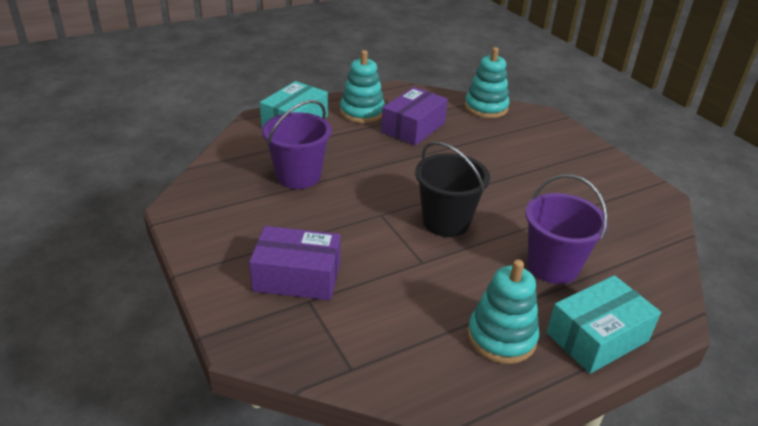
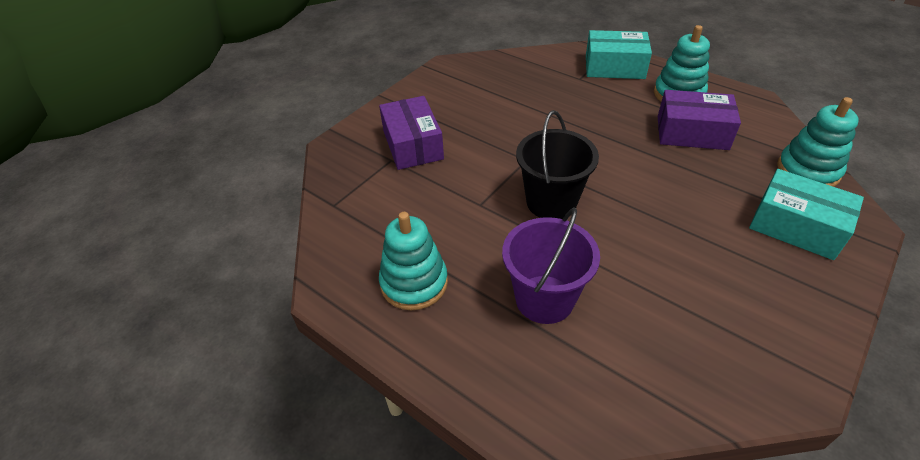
camera: 70 degrees right, 10 degrees up
purple bucket [262,100,331,189] -> none
turquoise box [546,275,661,374] -> turquoise box moved to [749,169,864,260]

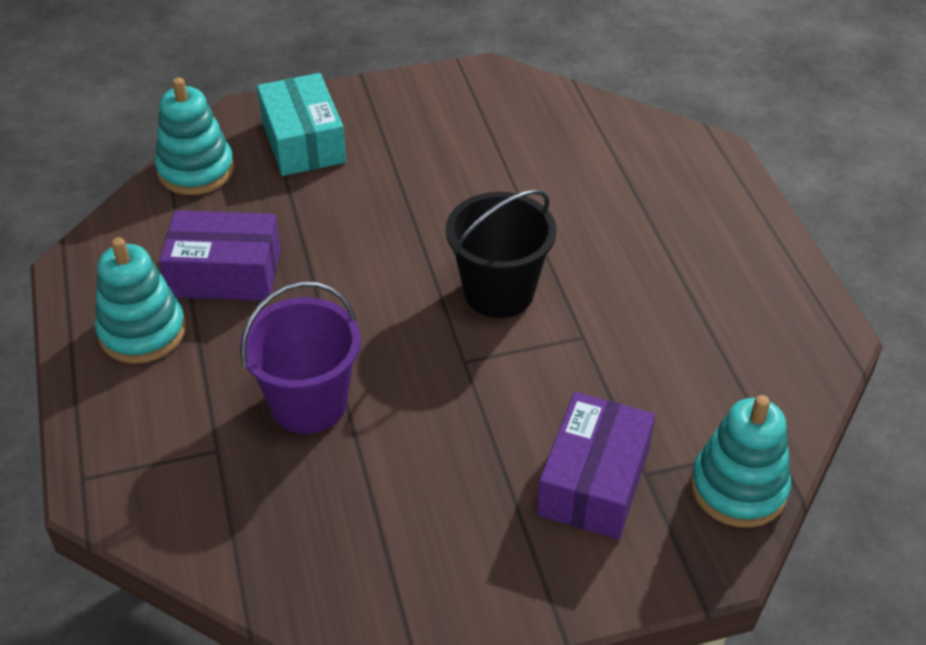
camera: 145 degrees left, 0 degrees up
turquoise stacking toy [379,212,448,310] -> turquoise stacking toy moved to [691,395,791,528]
purple bucket [502,207,600,324] -> purple bucket moved to [240,281,361,434]
turquoise box [586,30,652,79] -> none
purple box [658,90,741,150] -> purple box turned 45 degrees counterclockwise [159,210,281,301]

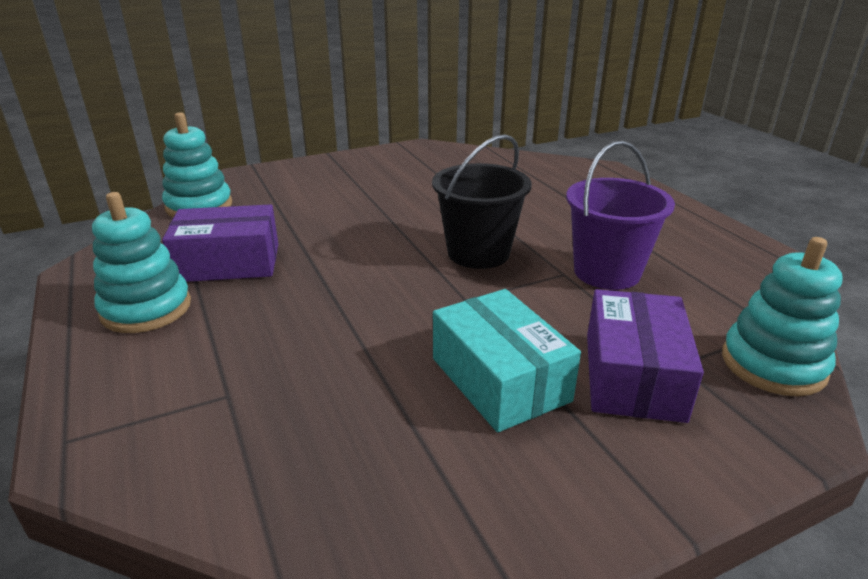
camera: 10 degrees left, 15 degrees down
purple bucket [240,281,361,434] -> purple bucket moved to [566,141,675,290]
turquoise box [257,73,346,176] -> turquoise box moved to [433,289,581,432]

